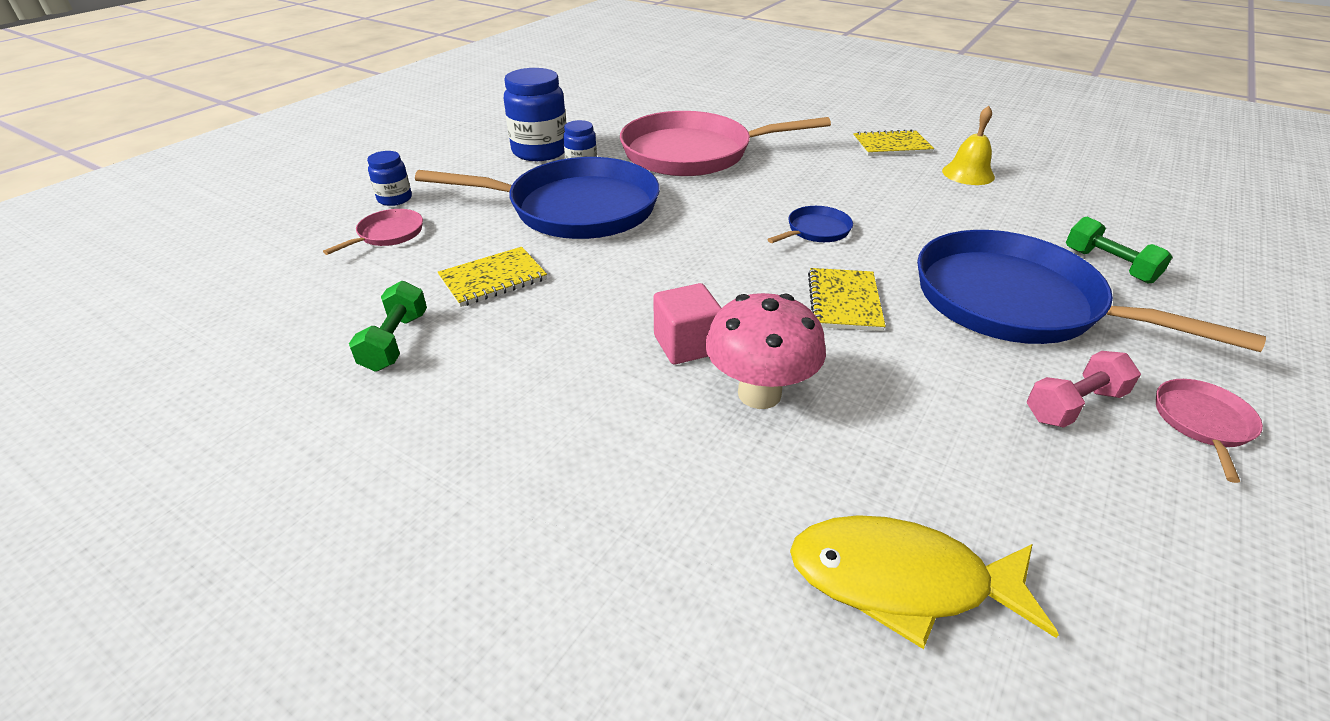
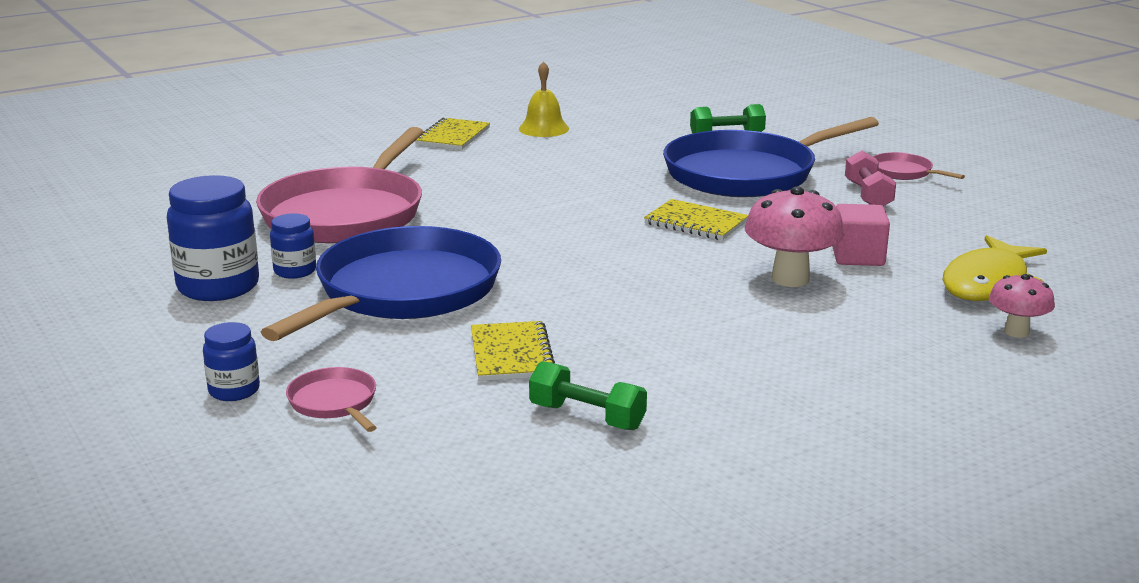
camera: 65 degrees left, 15 degrees down
pink cube [653,283,721,364] -> pink cube moved to [832,204,890,266]
blue pan [767,206,853,243] -> none
none -> pink mushroom [989,274,1055,338]

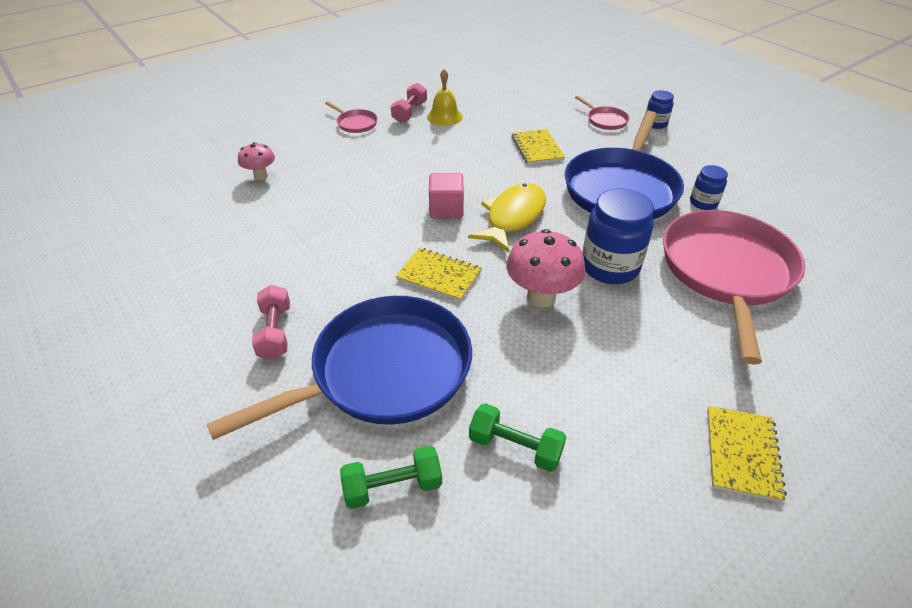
camera: 175 degrees right, 20 degrees up
blue jar [167,175,259,301] -> blue jar moved to [582,189,654,284]
yellow bell [519,61,569,137] -> yellow bell moved to [427,69,463,126]
green dumbbell [529,361,647,430] -> green dumbbell moved to [469,403,566,472]
pink mushroom [745,186,844,287] -> pink mushroom moved to [506,229,586,308]
pink cube [832,204,890,266] -> pink cube moved to [429,173,464,218]
pink pan [873,152,965,180] -> pink pan moved to [325,101,378,133]
yellow fish [942,235,1047,301] -> yellow fish moved to [468,183,546,252]
none -> pink dumbbell [391,83,427,123]

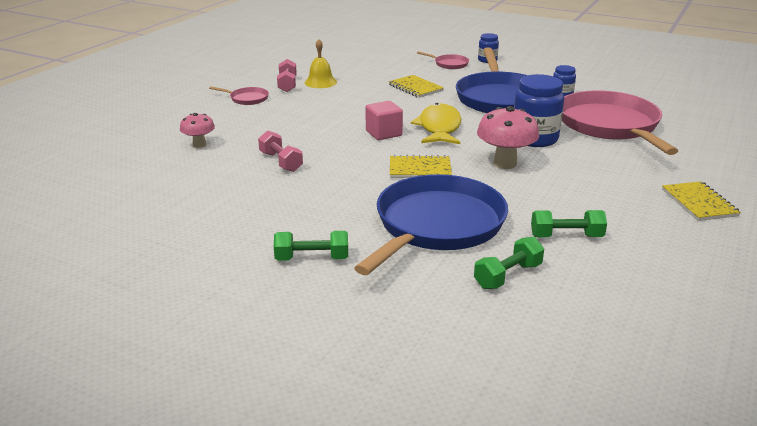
camera: 25 degrees left, 15 degrees down
pink dumbbell [252,285,290,360] -> pink dumbbell moved to [258,130,303,172]
none -> green dumbbell [274,231,348,261]

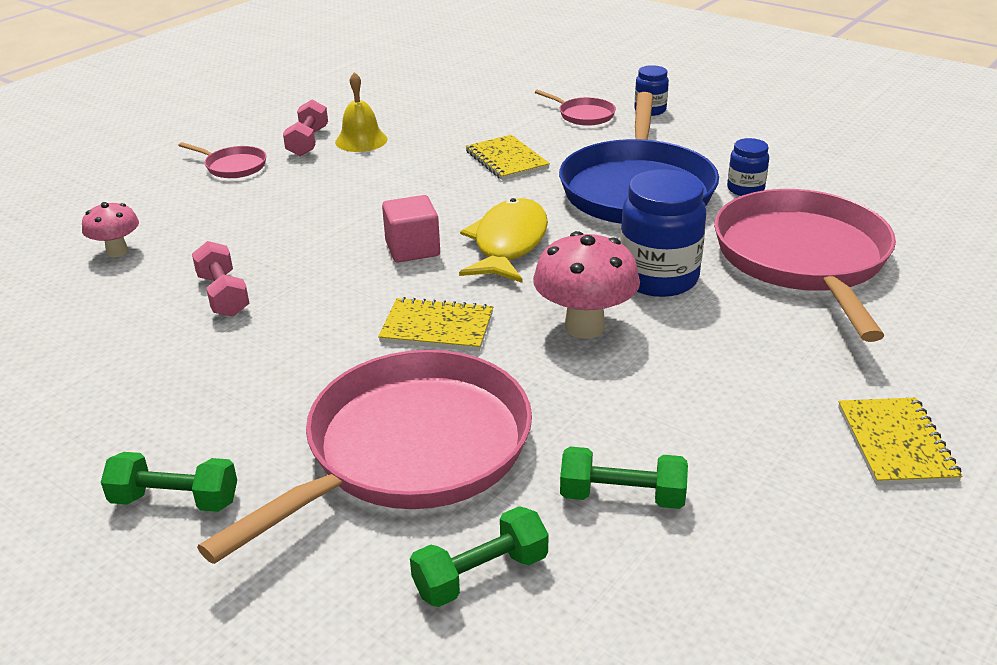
camera: 10 degrees right, 5 degrees up
blue pan [354,174,508,275] -> pink pan [197,350,532,564]

